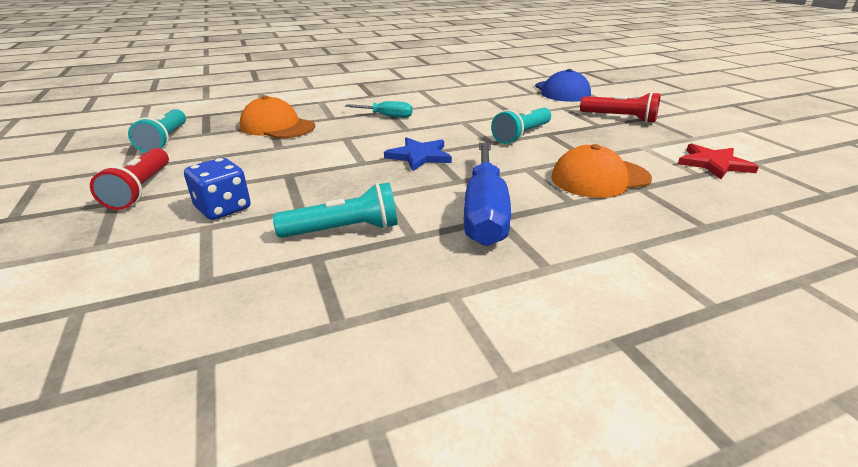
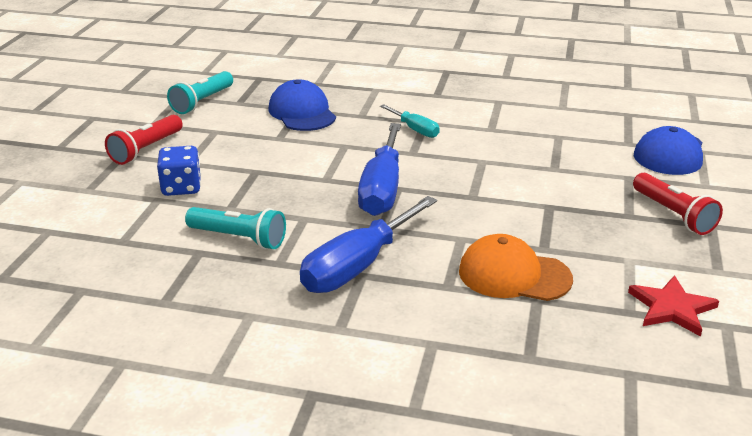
camera: 35 degrees right, 0 degrees up
orange cap [240,96,315,139] -> blue cap [268,79,336,131]
blue star [384,137,452,171] -> blue screwdriver [358,123,401,216]
turquoise flashlight [491,108,551,144] -> none

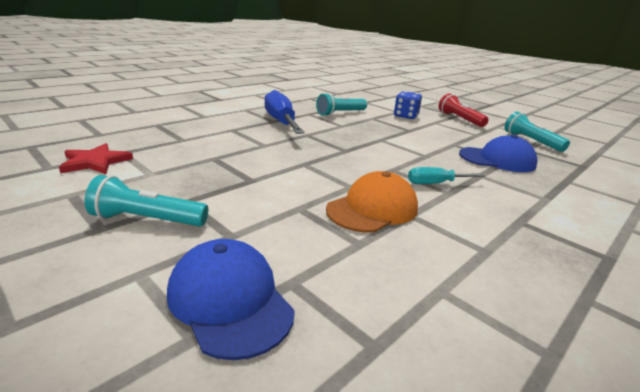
camera: 120 degrees right, 5 degrees down
blue screwdriver [358,123,401,216] -> none
orange cap [459,234,573,301] -> orange cap moved to [326,171,418,233]
red flashlight [633,173,723,235] -> turquoise flashlight [85,175,208,226]

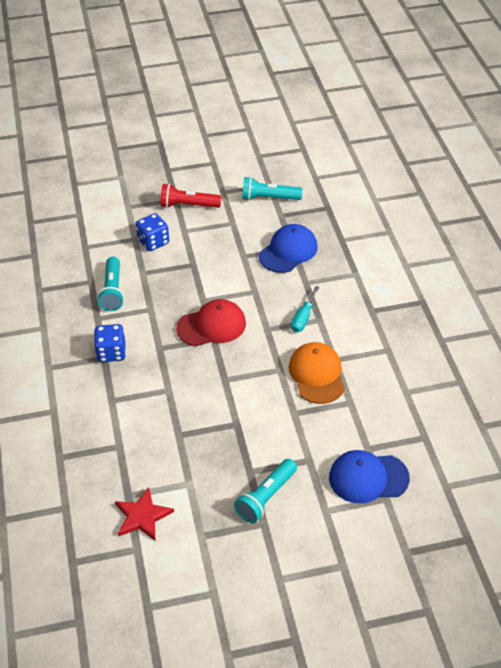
camera: 55 degrees left, 20 degrees up
blue screwdriver [265,90,305,134] -> blue dice [94,324,126,362]
none -> red cap [176,299,246,346]

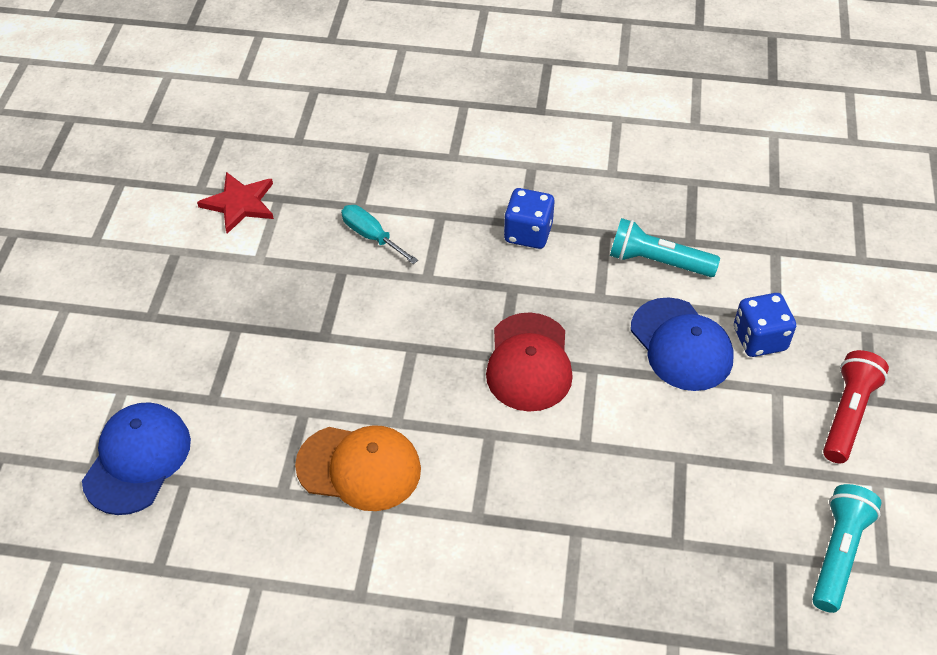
camera: 110 degrees right, 5 degrees up
turquoise flashlight [234,459,297,523] -> none
blue cap [259,224,317,273] -> blue cap moved to [631,297,734,391]
turquoise screwdriver [291,286,320,333] -> turquoise screwdriver moved to [341,205,418,264]

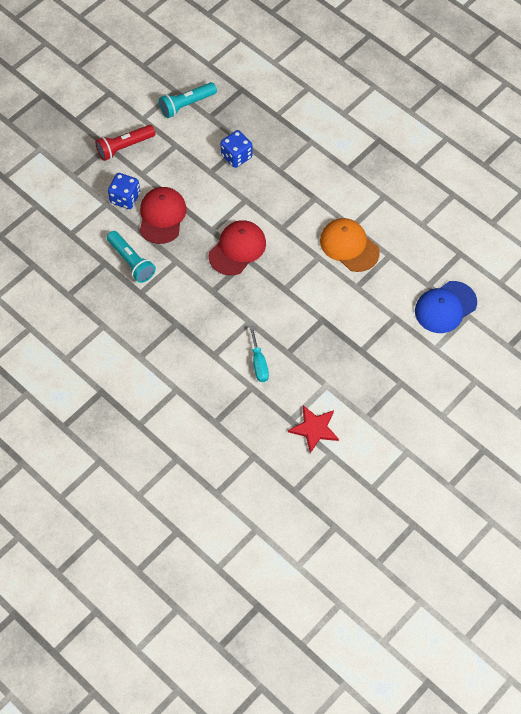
camera: 145 degrees left, 10 degrees up
blue dice [504,188,555,249] -> blue dice moved to [220,130,252,168]
blue cap [631,297,734,391] -> red cap [140,187,186,244]

